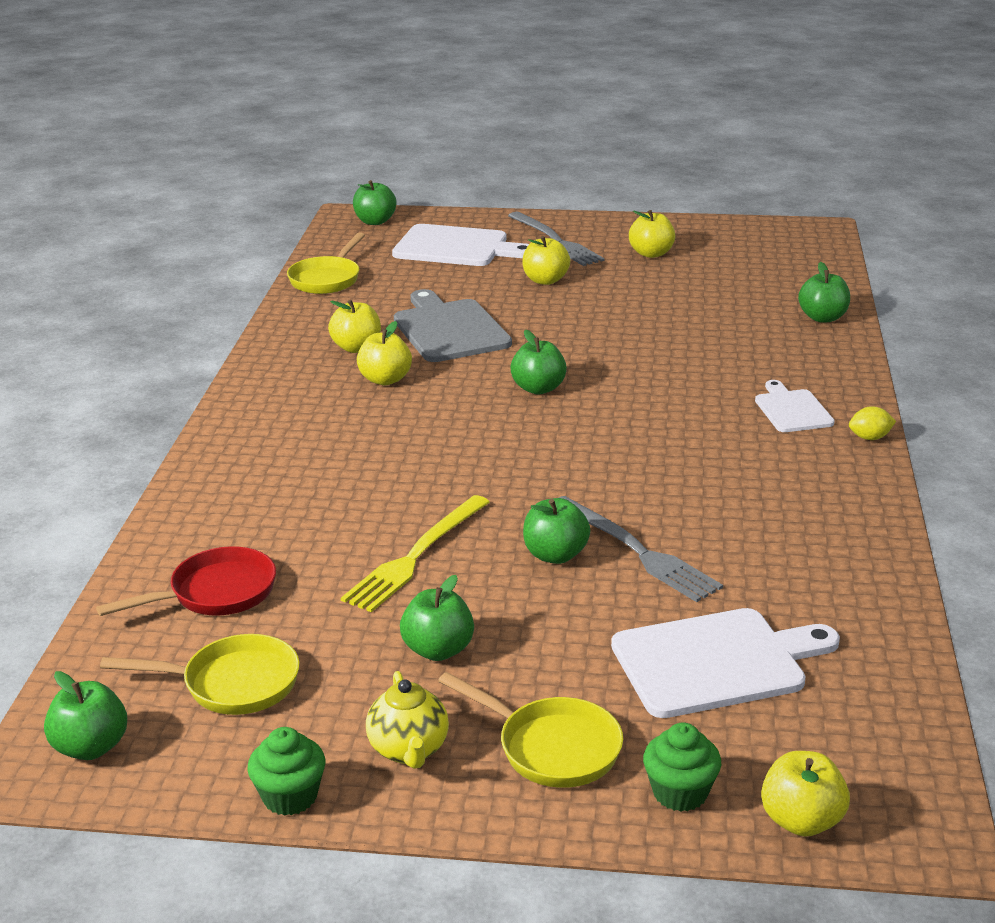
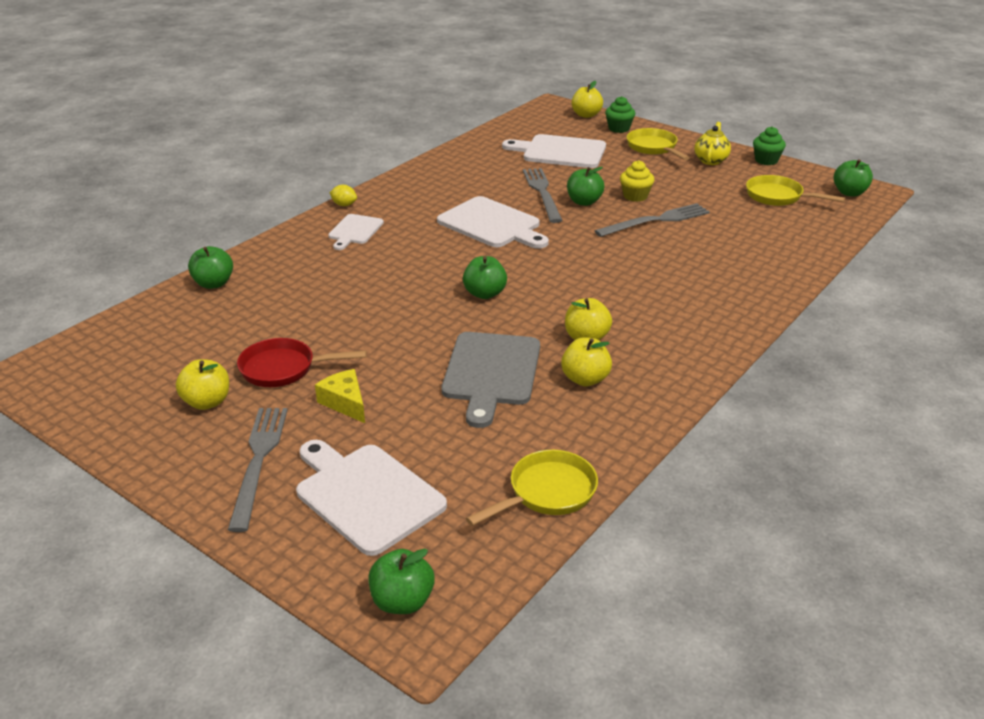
camera: 150 degrees left, 5 degrees up
red pan [96,546,276,616] -> red pan moved to [237,338,367,387]
yellow fork [341,495,490,612] -> grey fork [595,203,710,237]
green apple [400,575,474,661] -> none
yellow apple [522,236,570,285] -> yellow cheese [315,369,365,423]
none -> white cutting board [437,196,549,249]
none -> yellow cupcake [620,160,654,202]

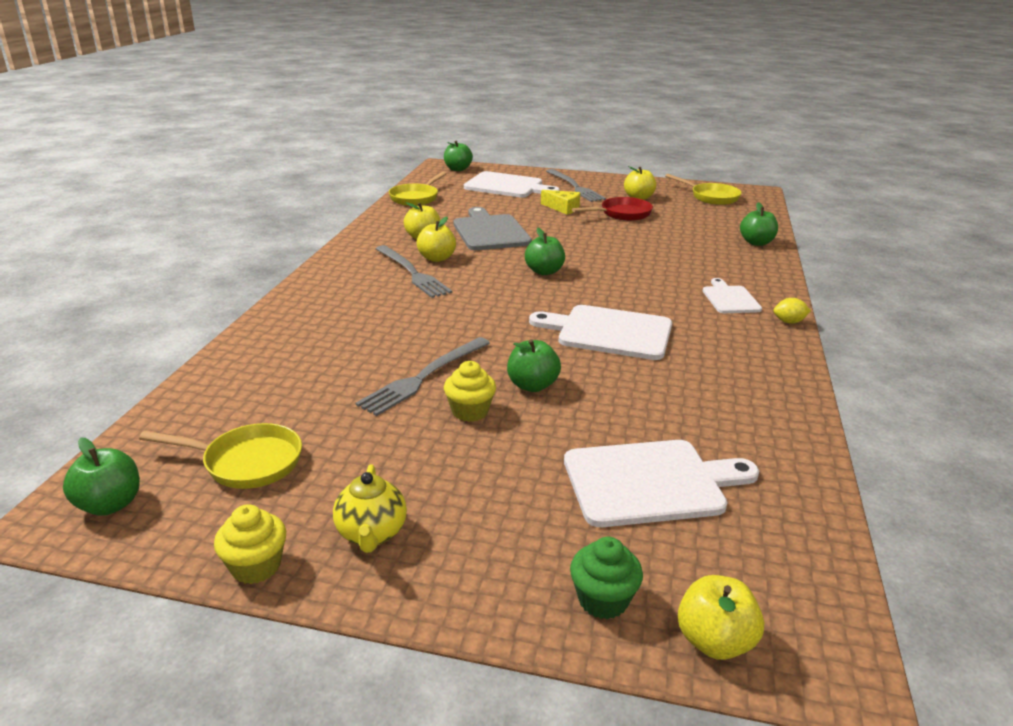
camera: 155 degrees right, 5 degrees down
grey fork [523,168,563,223] -> grey fork moved to [376,245,452,298]
yellow pan [627,128,690,160] -> yellow pan moved to [665,174,742,205]
green cupcake [753,126,786,165] -> yellow cupcake [214,504,286,584]

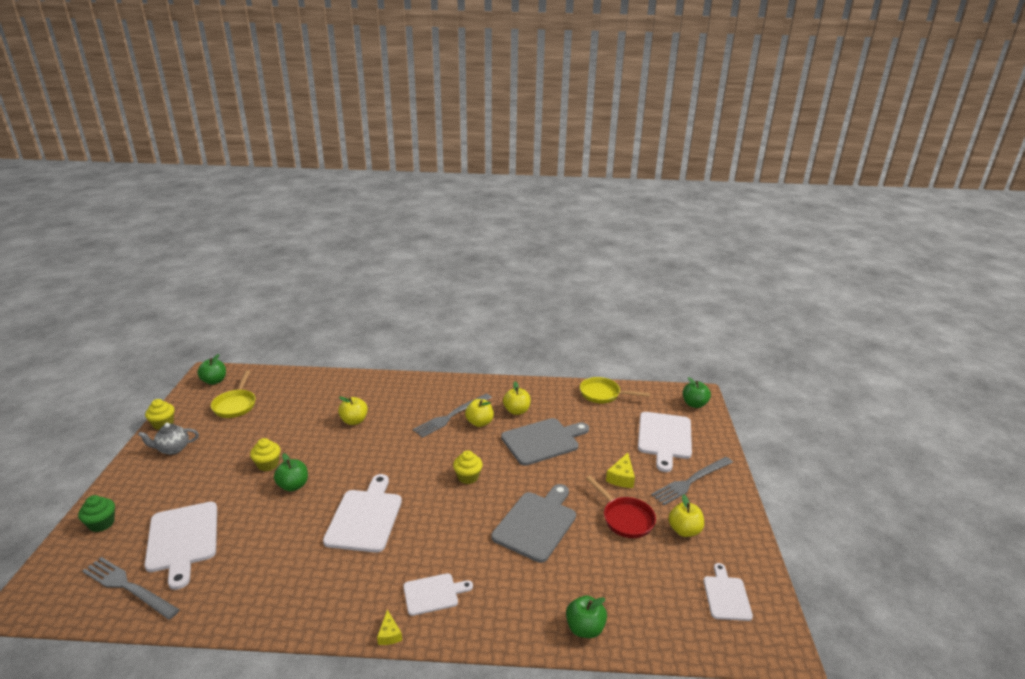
camera: 80 degrees right, 0 degrees up
yellow teapot [333,464,407,553] -> grey teapot [138,423,199,455]
grey fork [355,337,490,416] -> grey fork moved to [82,557,180,620]
green apple [525,228,565,275] -> yellow cupcake [453,450,483,484]
yellow pan [665,174,742,205] -> white cutting board [703,563,753,621]
yellow apple [678,575,764,660] -> yellow apple moved to [338,397,368,425]
yellow lemon [773,298,811,324] -> yellow cheese [377,610,402,645]
none -> grey cutting board [491,484,576,563]

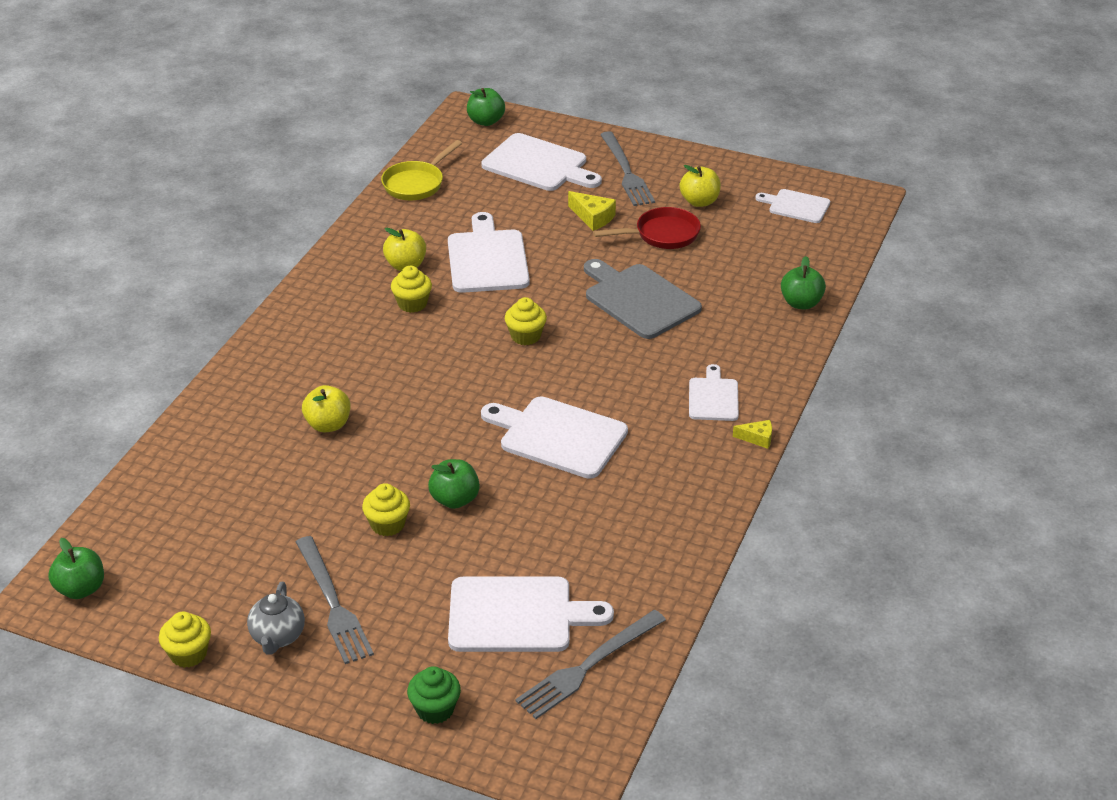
camera: 70 degrees left, 10 degrees up
yellow pan [211,370,255,418] -> none
grey fork [413,394,492,438] -> grey fork moved to [296,536,374,664]
yellow apple [465,399,494,427] -> yellow cupcake [391,266,432,313]
grey cutting board [501,418,589,466] -> white cutting board [448,212,530,293]

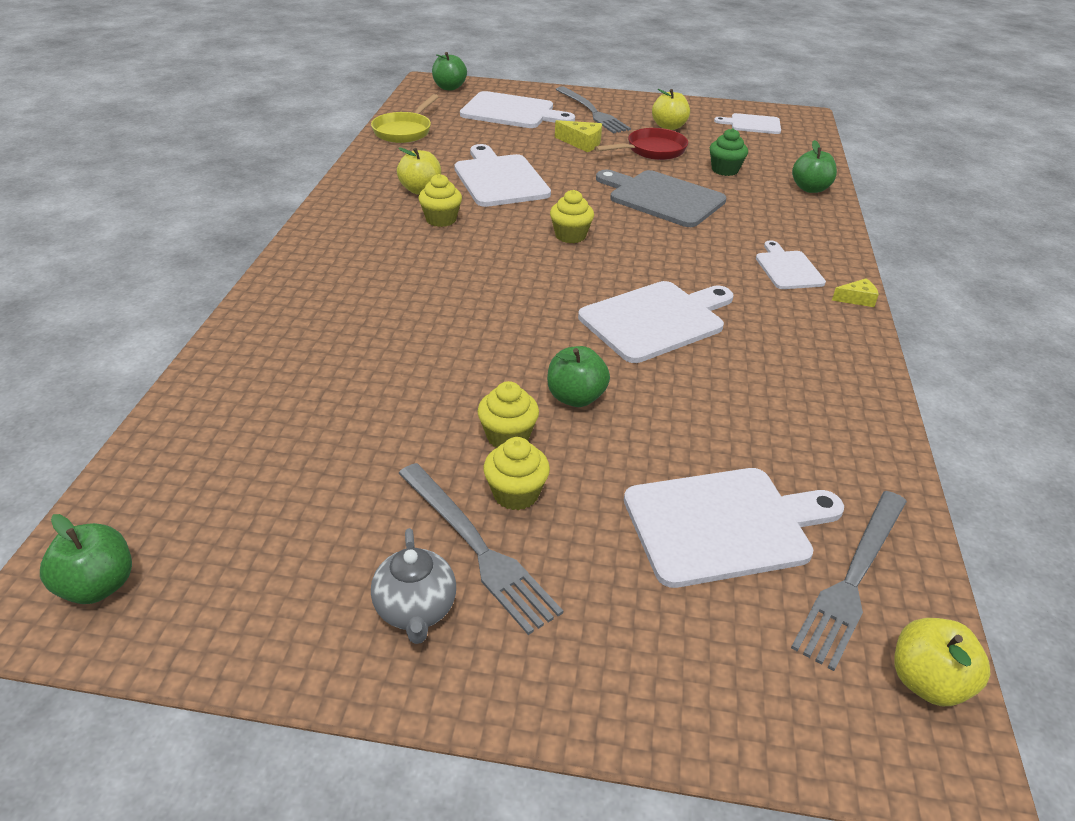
camera: 15 degrees left, 0 degrees up
yellow cupcake [159,612,211,668] -> yellow cupcake moved to [483,437,550,510]
yellow apple [302,385,350,432] -> yellow apple moved to [894,618,991,706]
green cupcake [407,666,461,724] -> green cupcake moved to [710,128,748,176]
white cutting board [481,396,628,479] -> white cutting board turned 135 degrees clockwise [578,281,734,363]

